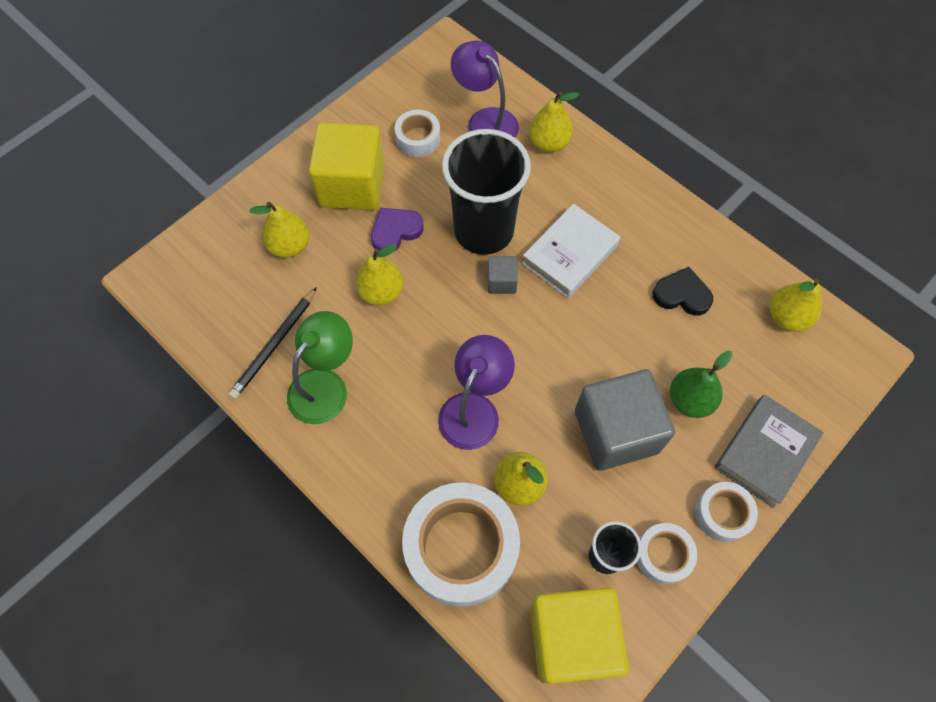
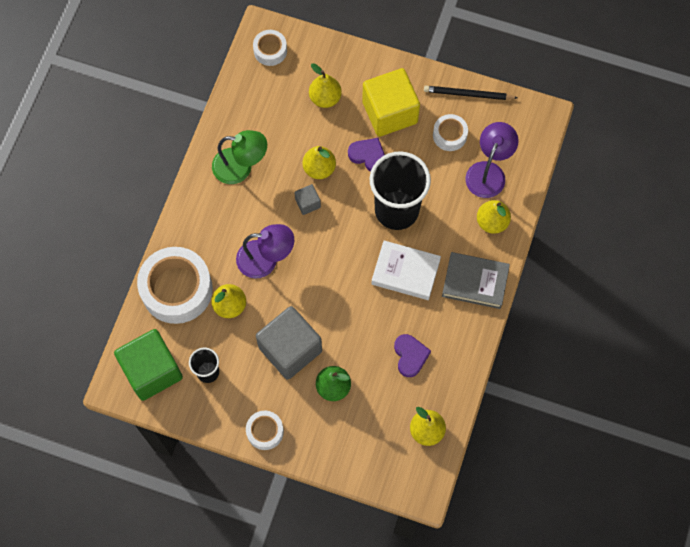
camera: 65 degrees right, 5 degrees up
black pencil [228,287,317,399] -> black pencil moved to [424,86,518,100]
grey cube [488,256,518,294] -> grey cube moved to [294,184,321,215]
yellow cube [530,588,629,684] -> green cube [114,329,183,401]
white tape [637,523,697,585] -> white tape moved to [253,30,287,66]
black heart [653,267,713,316] -> purple heart [394,334,431,377]
grey book [715,395,824,508] -> grey book moved to [442,252,510,309]

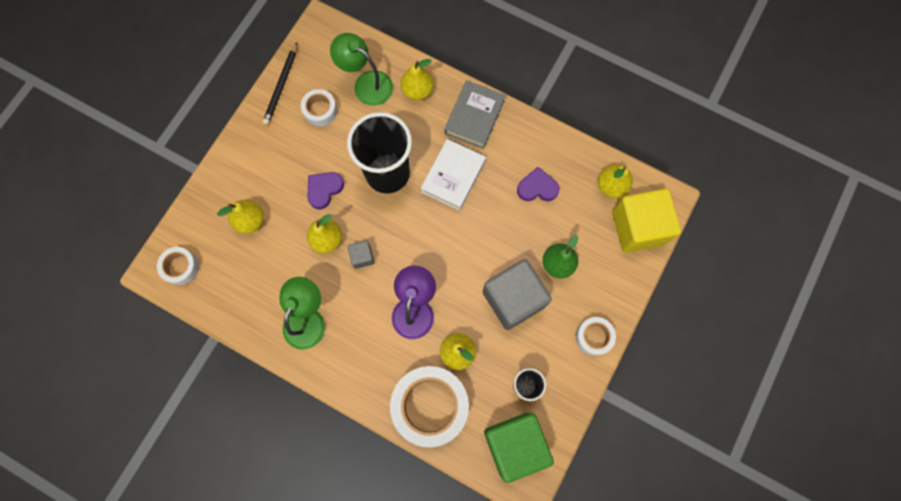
camera: 80 degrees left, 5 degrees up
yellow cube [362,68,420,137] -> yellow cube moved to [612,189,681,253]
purple lamp [466,122,519,198] -> green lamp [330,33,393,106]

